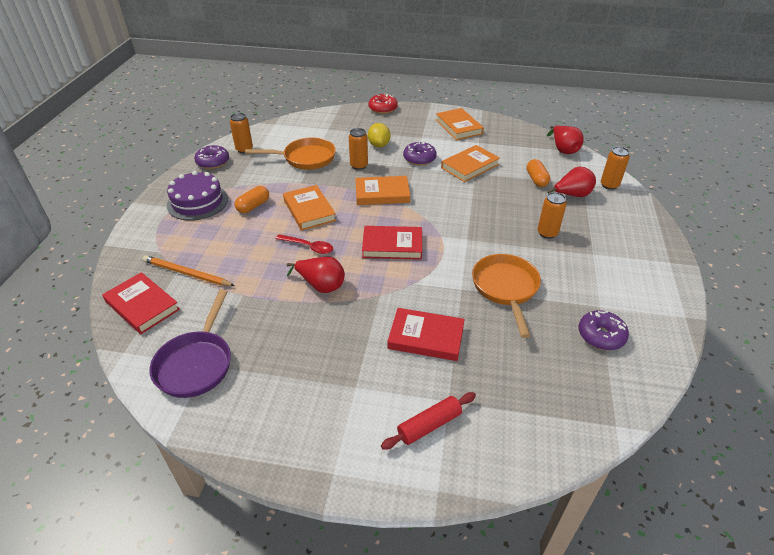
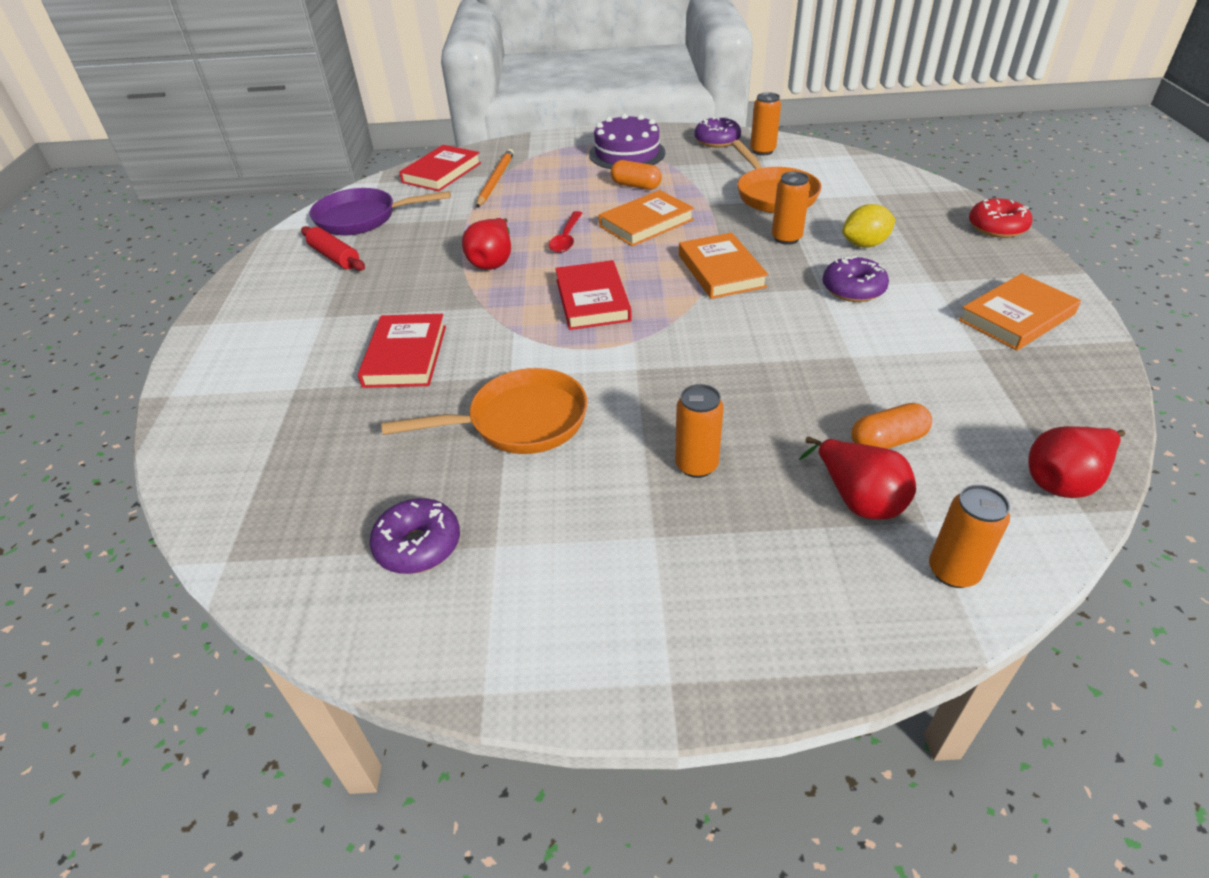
camera: 80 degrees right, 0 degrees up
red rolling pin [381,392,476,450] -> red rolling pin moved to [301,226,365,271]
orange book [441,145,500,182] -> none

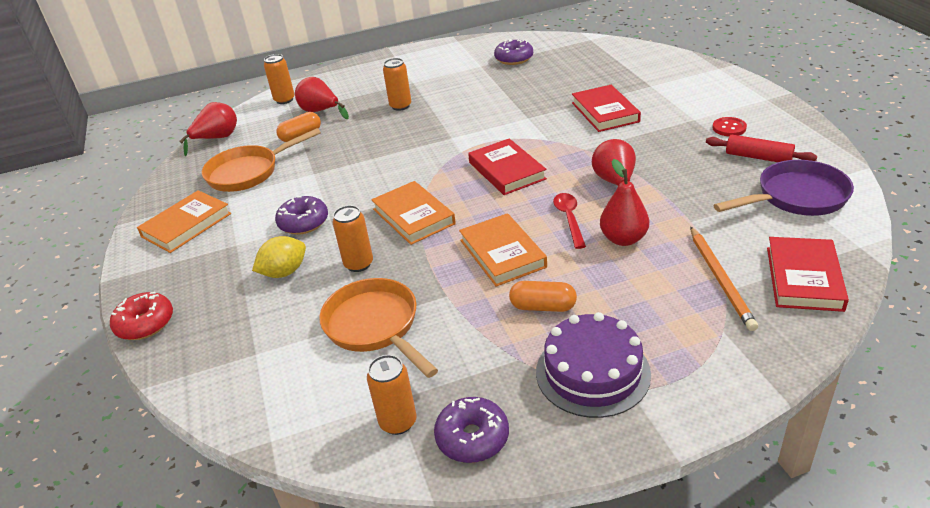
camera: 165 degrees right, 5 degrees down
orange pan [381,368,587,454] -> orange pan moved to [202,128,321,192]
orange book [599,190,694,246] -> orange book turned 60 degrees counterclockwise [459,213,547,287]
none -> red pear [600,159,649,246]
none -> red button [712,117,747,136]

